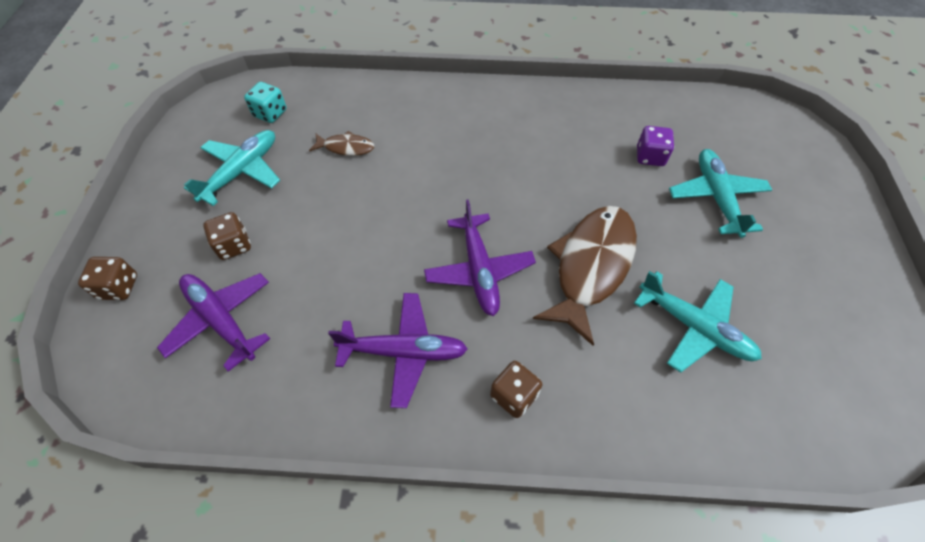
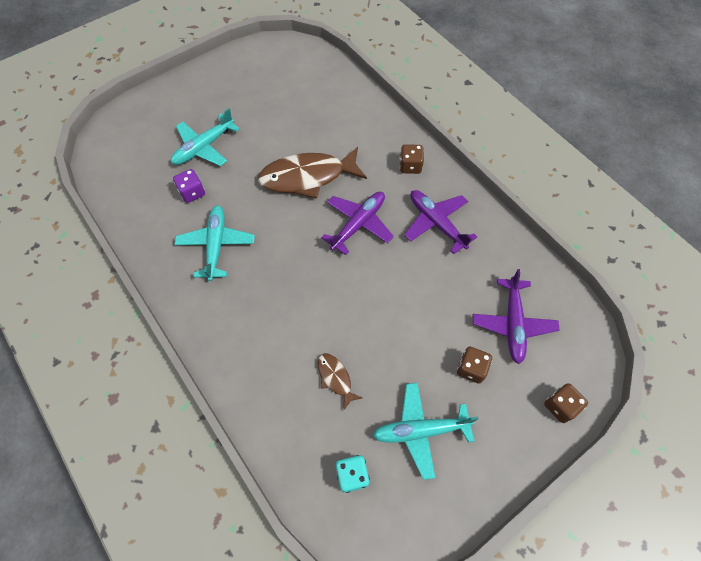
camera: 130 degrees left, 5 degrees up
turquoise plane [634,271,762,373] -> turquoise plane moved to [174,205,255,281]

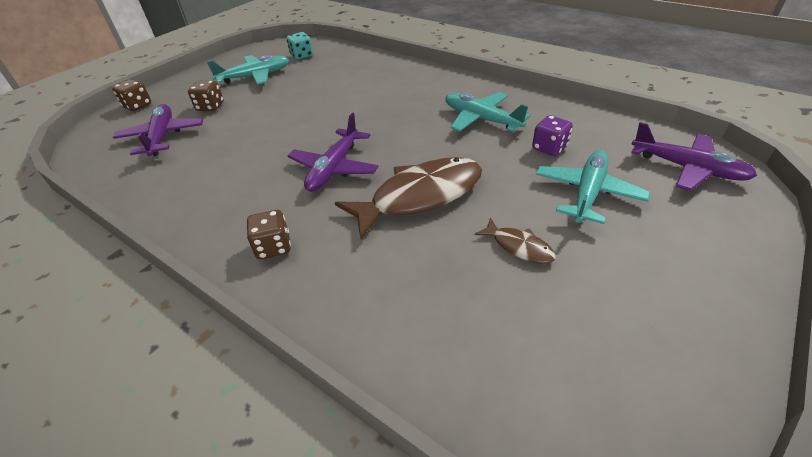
camera: 165 degrees right, 20 degrees down
turquoise plane [174,205,255,281] -> turquoise plane turned 150 degrees clockwise [445,92,531,132]
brown fish [318,353,362,410] -> brown fish moved to [474,218,556,264]
purple plane [404,190,477,254] -> purple plane moved to [631,122,757,191]

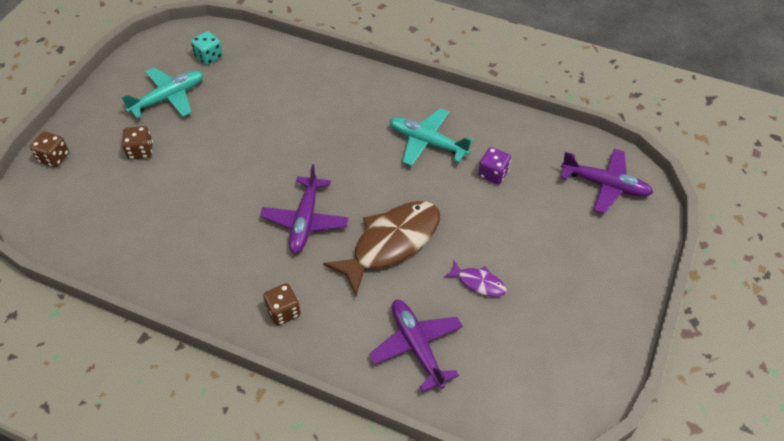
camera: 15 degrees left, 10 degrees up
purple plane [113,104,203,156] -> purple plane moved to [369,300,463,392]
brown fish [474,218,556,264] -> purple fish [444,260,507,297]
turquoise plane [536,150,650,224] -> none

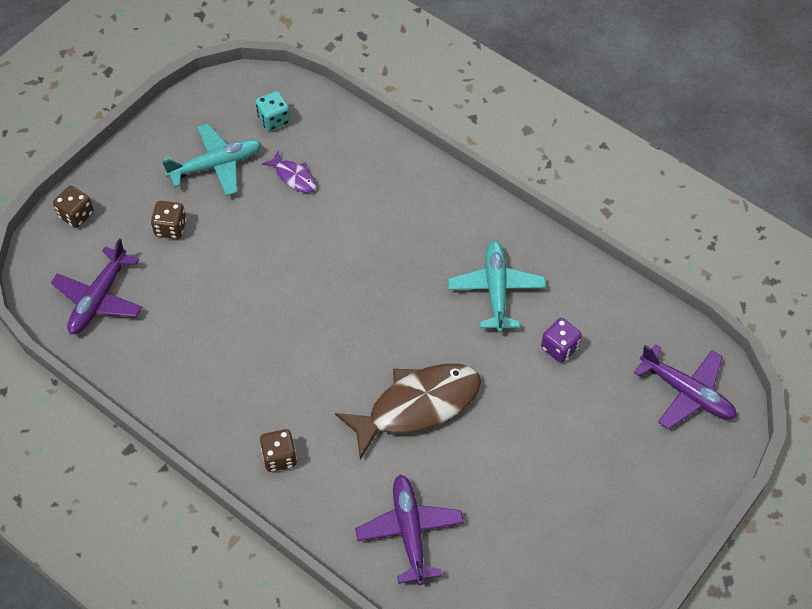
camera: 15 degrees right, 5 degrees up
purple plane [260,164,349,254] -> purple plane moved to [51,238,142,334]
turquoise plane [390,108,474,166] -> turquoise plane turned 45 degrees clockwise [448,241,546,333]
purple fish [444,260,507,297] -> purple fish moved to [262,151,316,193]

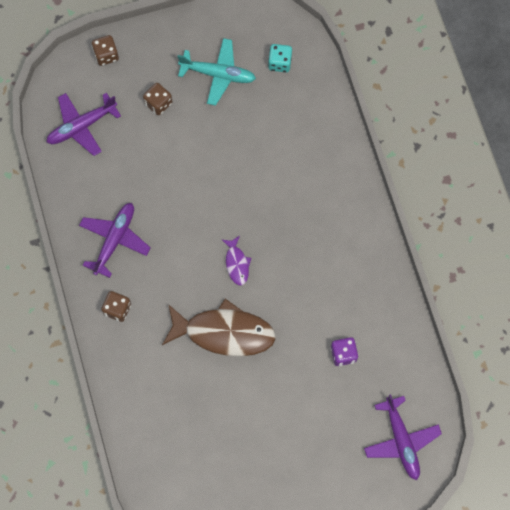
camera: 35 degrees right, 15 degrees up
purple fish [262,151,316,193] -> purple fish moved to [222,236,251,285]
purple plane [355,475,464,585] -> purple plane moved to [79,203,151,278]
turquoise plane [448,241,546,333] -> none

